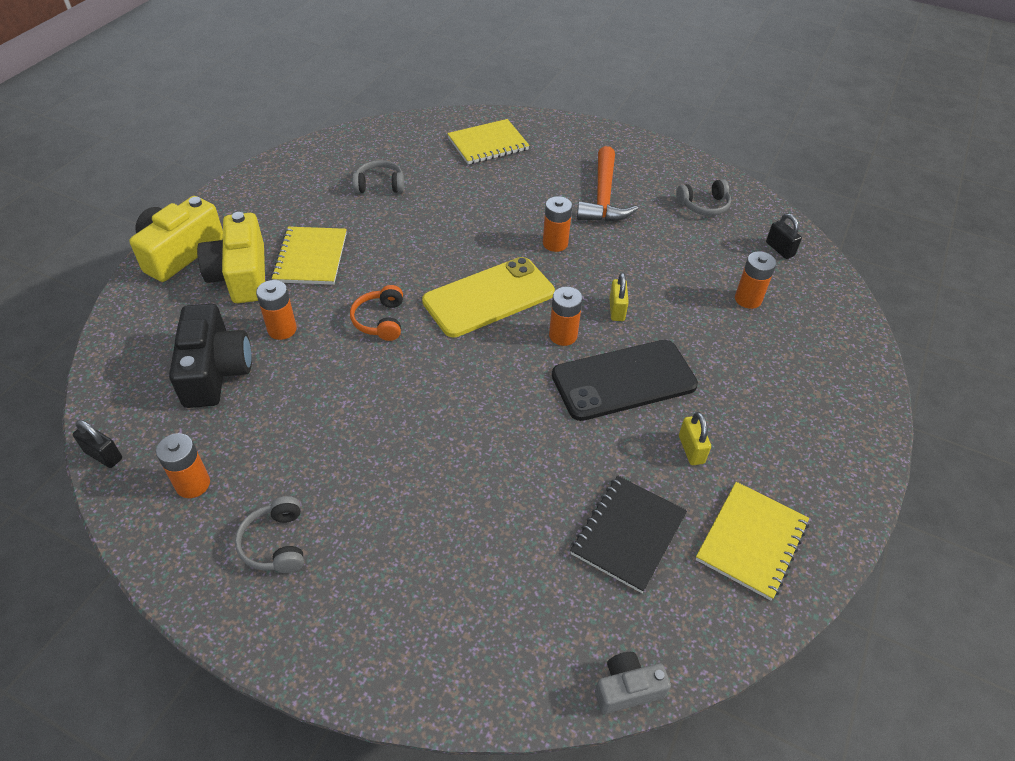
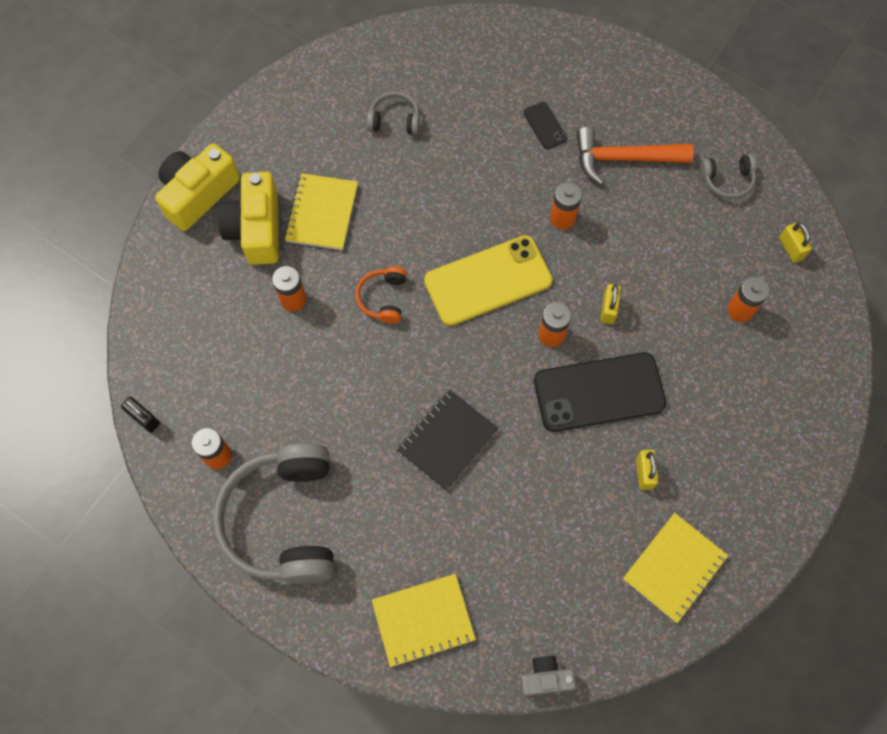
camera: 10 degrees right, 20 degrees up
black camera [169,304,252,408] -> none
grey headphones [235,496,304,573] -> grey headphones [213,443,334,584], size x2.22
yellow notebook [447,119,530,164] -> yellow notebook moved to [372,574,476,668]
black notebook [570,475,687,593] -> black notebook moved to [397,390,499,491]
orange hammer [577,146,638,222] -> orange hammer turned 75 degrees clockwise [576,127,694,185]
black padlock [766,213,802,259] -> yellow padlock [779,222,812,263]
none -> black phone [523,102,567,149]

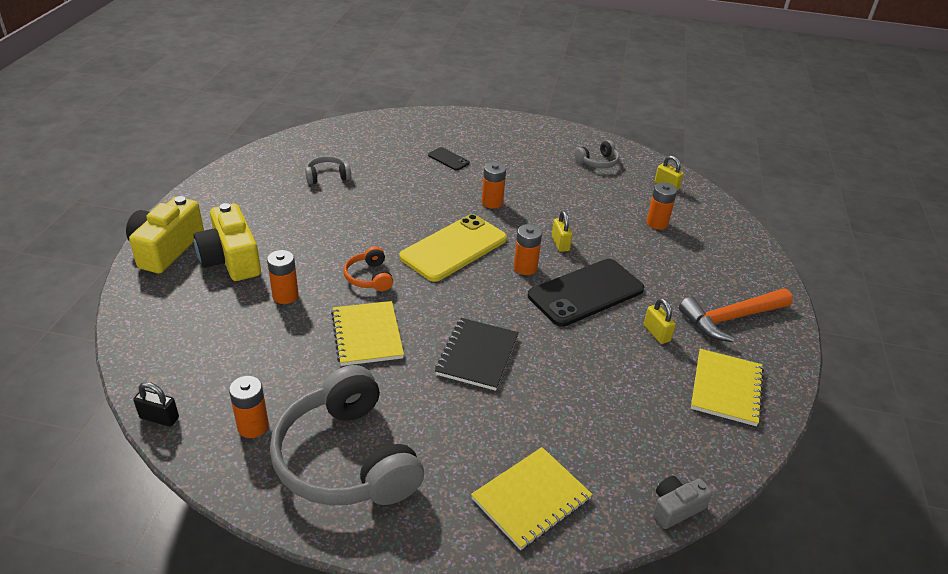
camera: 25 degrees left, 30 degrees down
yellow notebook [284,173,358,250] -> yellow notebook moved to [331,301,404,366]
orange hammer [576,127,694,185] -> orange hammer moved to [679,289,793,342]

